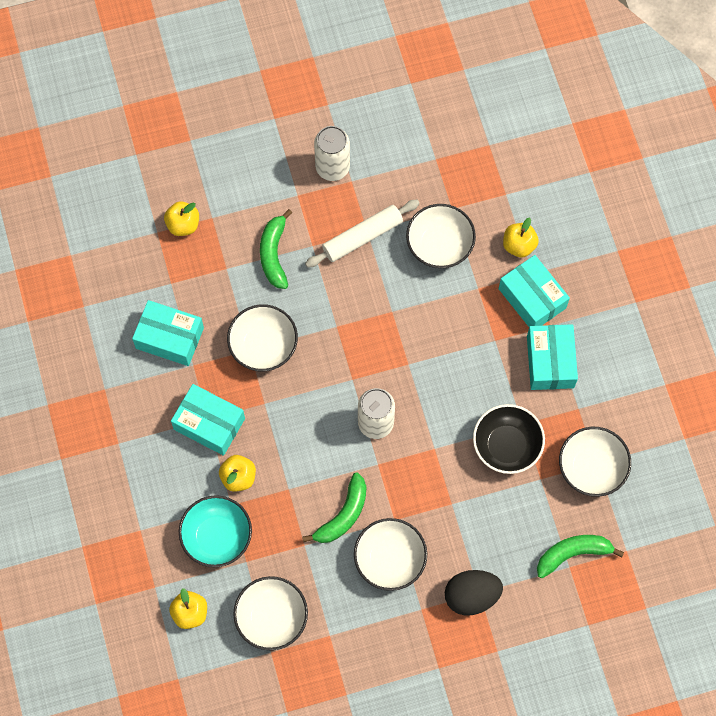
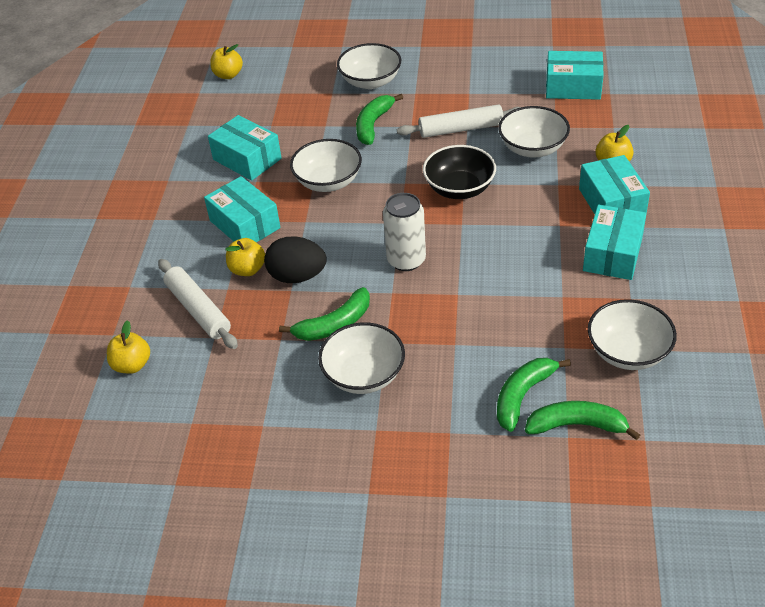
camera: 25 degrees right, 25 degrees down
yellow apple [164,201,199,236] -> yellow apple moved to [210,44,243,79]
turquoise bowl [179,495,252,567] -> white rolling pin [158,259,238,349]
white bowl [233,576,308,650] -> white bowl moved to [337,43,401,89]
white can [314,126,350,181] -> none
black egg [445,570,503,615] -> black egg moved to [264,236,327,283]
black bowl [473,404,545,474] -> black bowl moved to [423,145,496,199]
none -> green banana [497,358,571,432]
none -> turquoise box [546,51,604,100]

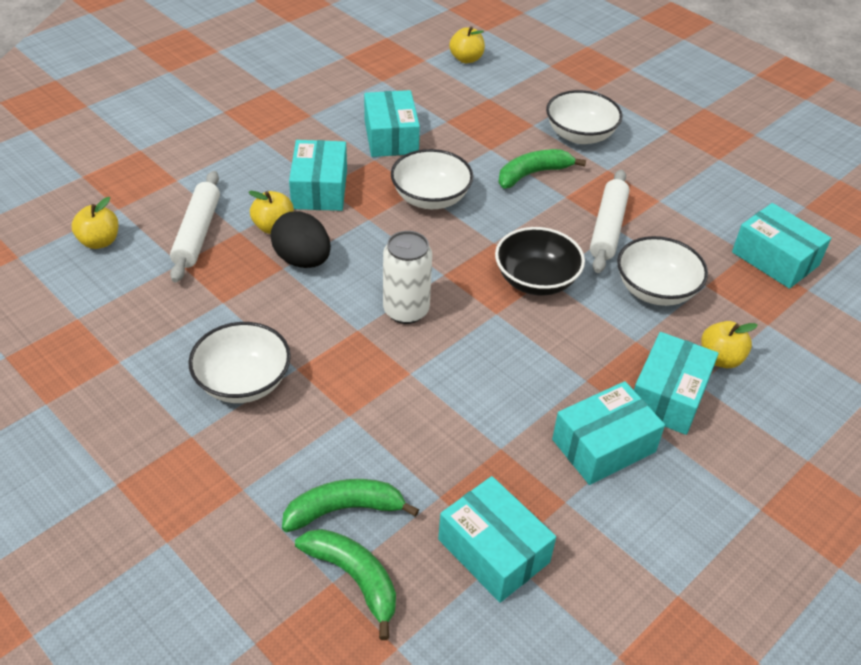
camera: 35 degrees right, 0 degrees up
green banana [279,287,370,341] -> none
white rolling pin [397,104,521,138] -> white rolling pin turned 75 degrees clockwise [590,170,629,273]
white bowl [588,299,677,370] -> turquoise box [438,476,556,603]

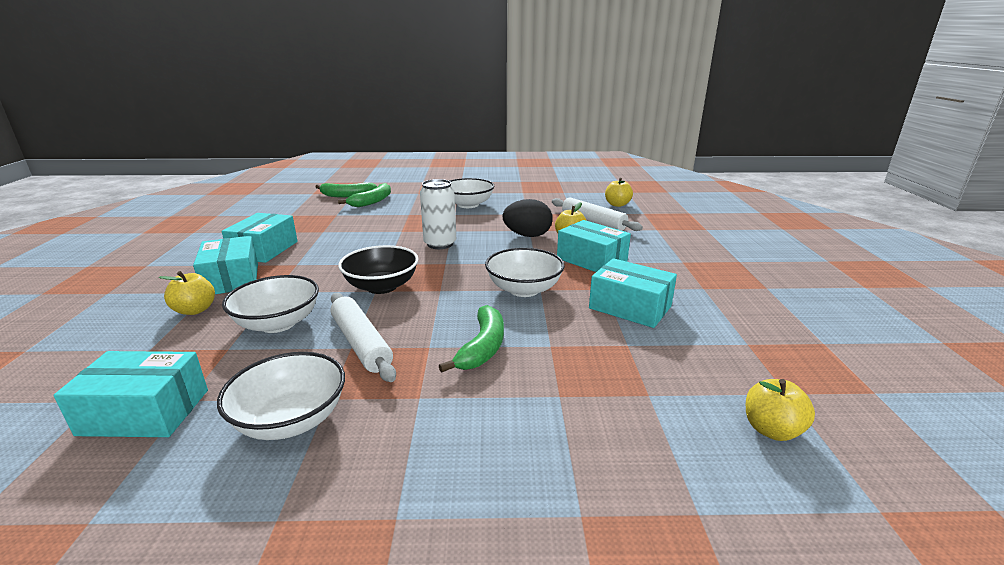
camera: 135 degrees right, 20 degrees down
turquoise box [438,476,556,603] -> none
white bowl [546,90,623,144] -> white bowl moved to [217,352,345,440]

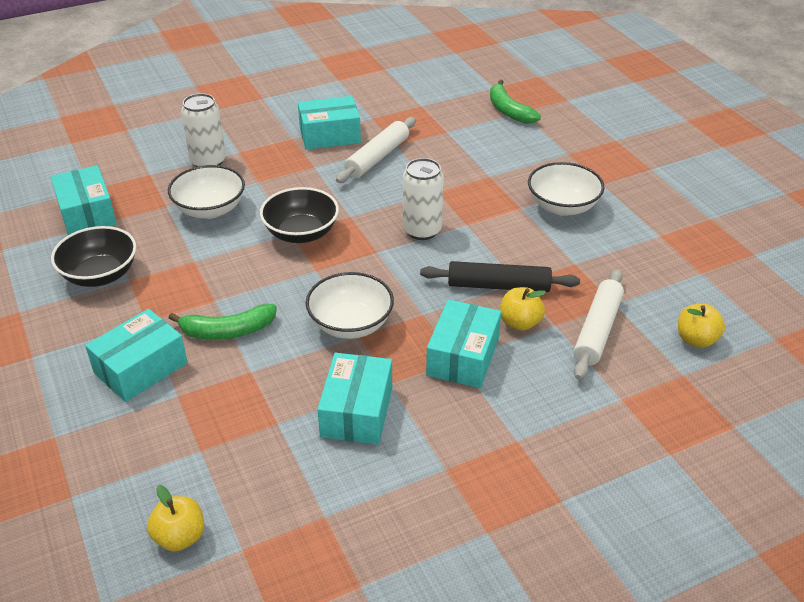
camera: 65 degrees right, 15 degrees up
yellow apple [159,271,215,315] -> white can [181,93,226,167]
turquoise box [193,236,258,294] -> turquoise box moved to [85,309,188,402]
white bowl [217,352,345,440] -> black bowl [51,226,137,287]
white rolling pin [330,293,396,382] -> white rolling pin moved to [336,117,416,183]
green banana [338,183,391,207] -> none
black egg [502,199,553,237] -> black rolling pin [420,261,580,292]

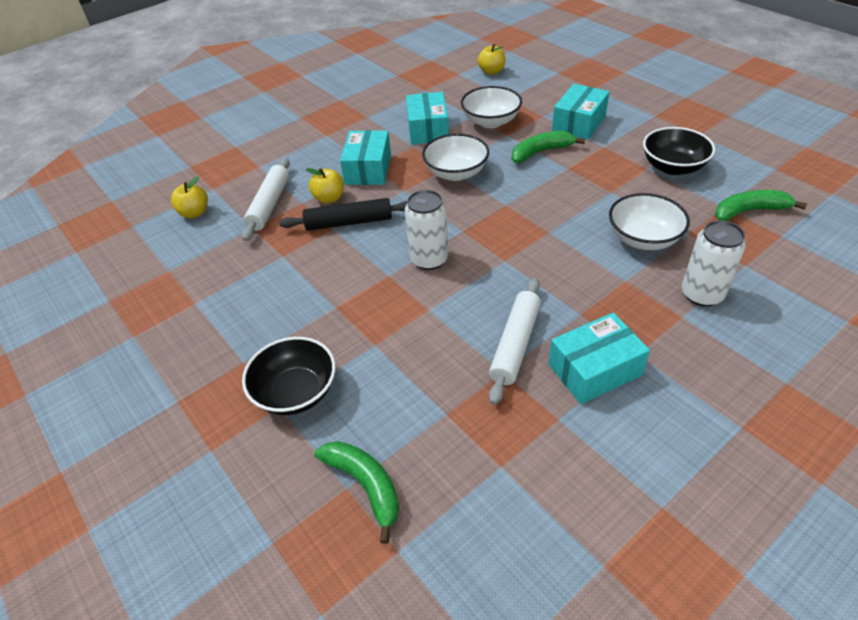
camera: 170 degrees right, 5 degrees up
turquoise box [51,165,117,235] -> green banana [715,190,807,221]
black bowl [260,187,339,243] -> black bowl moved to [242,337,336,415]
white bowl [528,162,605,216] -> white bowl moved to [461,86,522,128]

